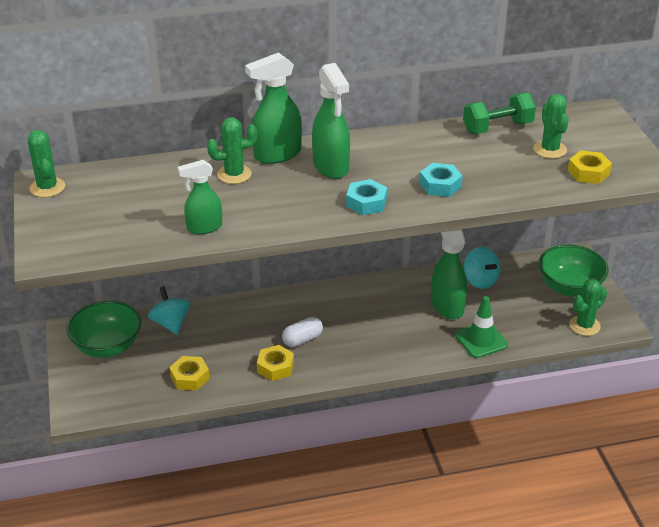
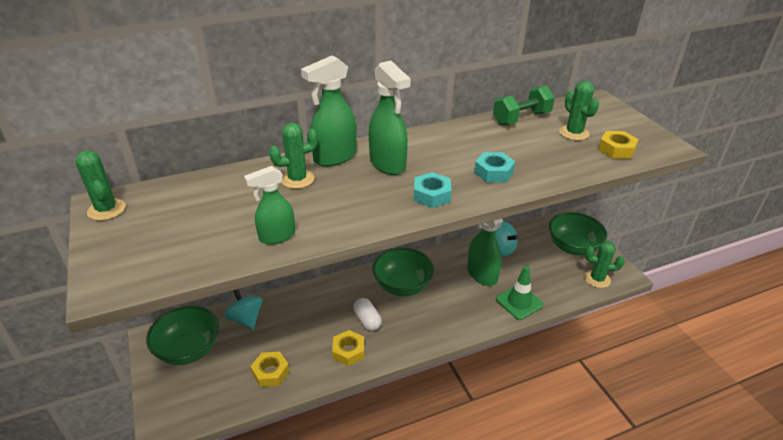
camera: 10 degrees left, 0 degrees up
white capsule [282,317,323,347] -> white capsule turned 75 degrees counterclockwise [353,298,382,331]
green cactus [569,279,607,336] -> green cactus turned 60 degrees clockwise [584,241,625,288]
none -> green bowl [372,248,434,296]

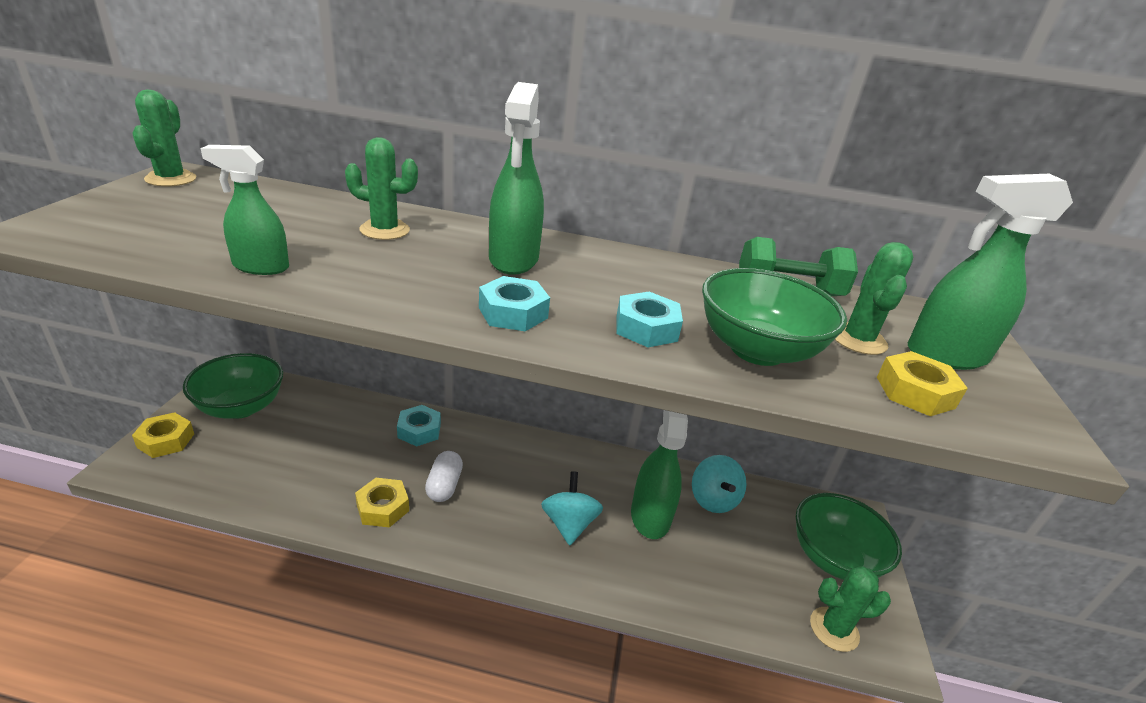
camera: 30 degrees right, 5 degrees down
turquoise spinning top [224,289,263,330] -> turquoise spinning top moved to [541,471,603,545]
yellow nut [250,352,290,387] -> yellow nut moved to [132,412,194,458]
green spray bottle [301,55,357,167] -> green spray bottle moved to [908,174,1073,370]
green bowl [372,248,434,296] -> green bowl moved to [702,268,847,366]
green traffic cone [496,266,543,320] -> none
green cactus [584,241,625,288] -> green cactus turned 45 degrees counterclockwise [810,566,891,652]
none -> turquoise nut [397,405,441,447]

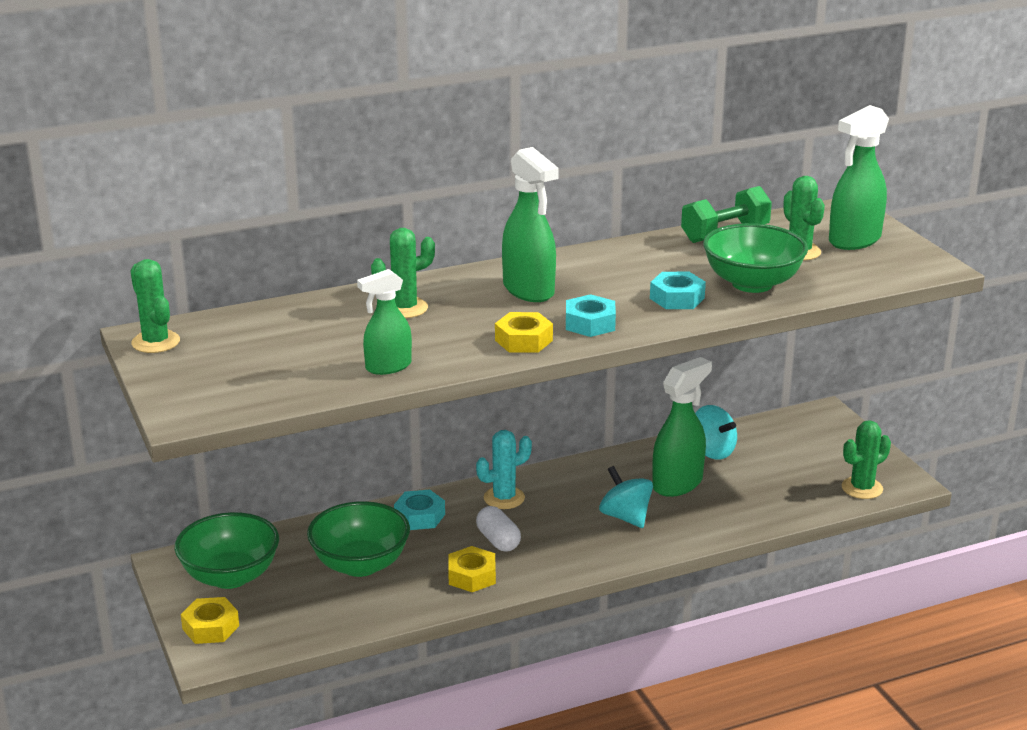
camera: 30 degrees left, 5 degrees down
green spray bottle [631,410,688,539] -> green spray bottle turned 75 degrees clockwise [652,357,712,497]
green bowl [796,493,902,580] -> green bowl moved to [307,501,410,577]
yellow nut [877,351,968,416] -> yellow nut moved to [495,312,553,353]
none -> turquoise cactus [476,430,532,509]

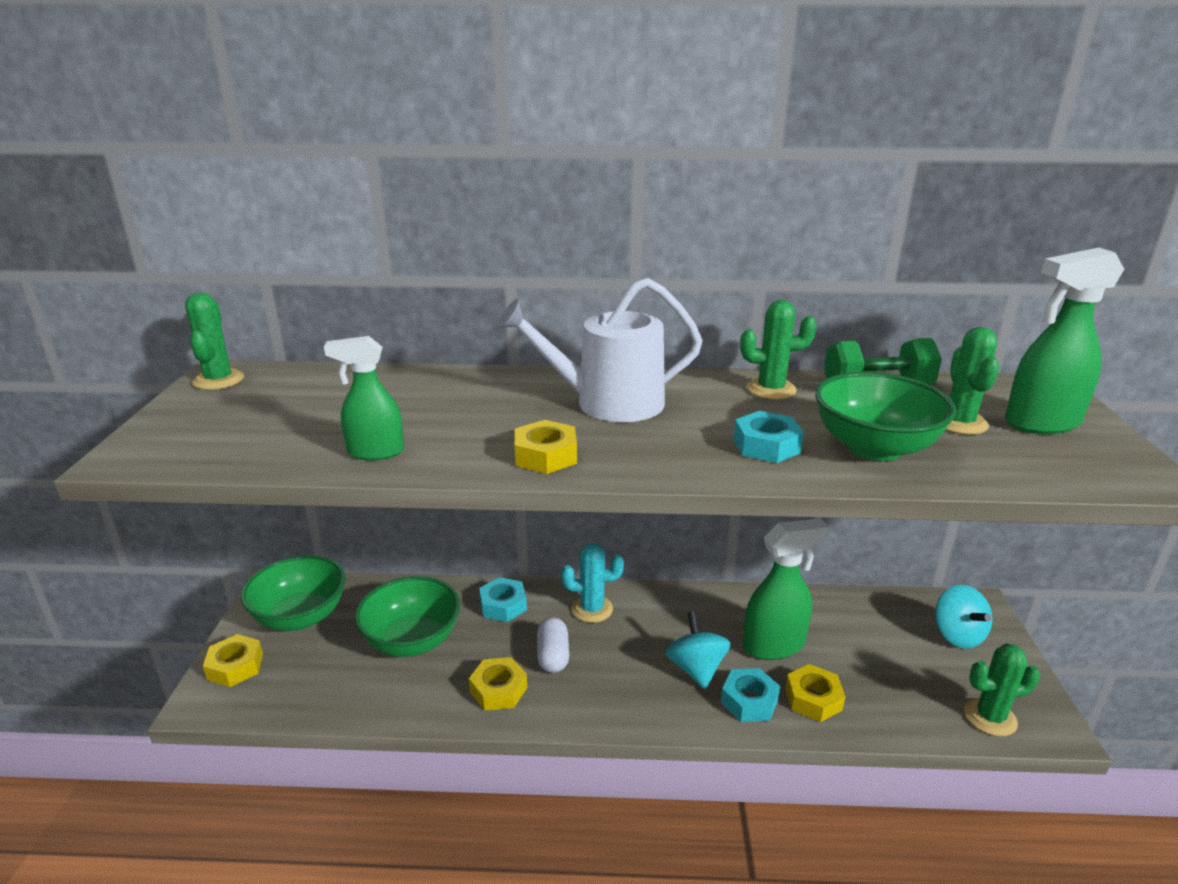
camera: 25 degrees right, 0 degrees up
green cactus [371,228,435,318] -> green cactus moved to [740,300,817,399]
green spray bottle [502,147,559,302] -> white watering can [497,278,703,422]
turquoise nut [566,294,616,337] -> turquoise nut moved to [721,668,780,722]
turquoise spinning top [695,405,737,460] -> turquoise spinning top moved to [935,585,992,649]
none -> yellow nut [785,664,846,722]

